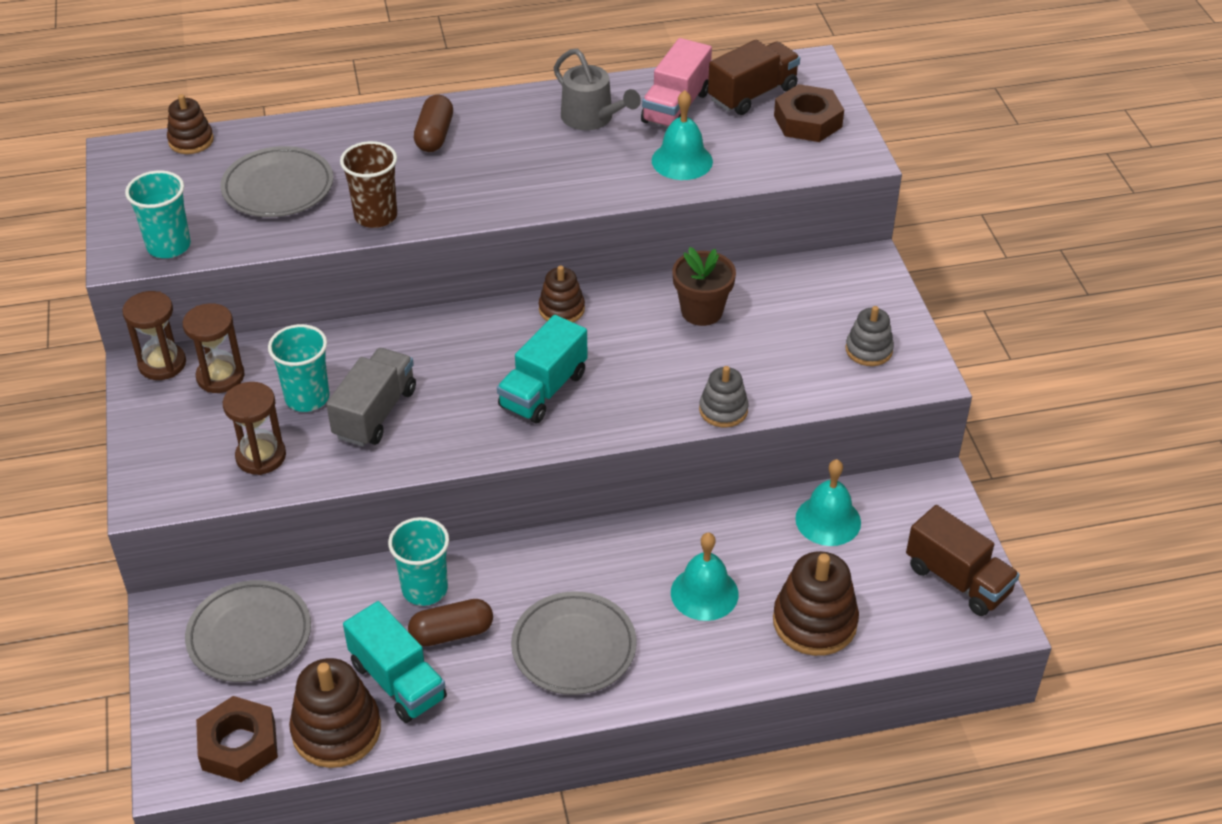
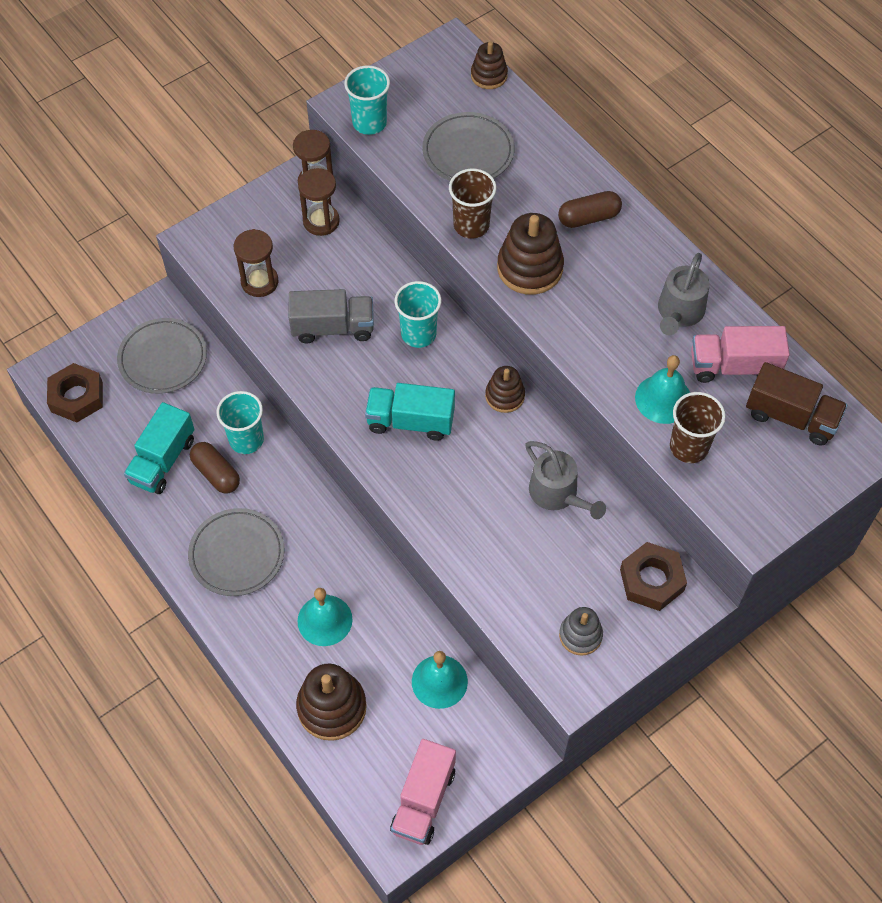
camera: 65 degrees right, 15 degrees up
turquoise cup [268,324,329,412] -> turquoise cup moved to [395,281,441,348]
brown stacking toy [289,658,381,768] -> brown stacking toy moved to [497,213,564,295]
brown flower pot [672,247,736,326] -> grey watering can [525,441,606,519]
grey stacking toy [699,366,748,428] -> none
brown nut [774,84,844,142] -> brown nut moved to [620,542,687,611]
brown truck [906,505,1020,616] -> pink truck [390,739,456,845]
none -> brown cup [670,392,726,463]

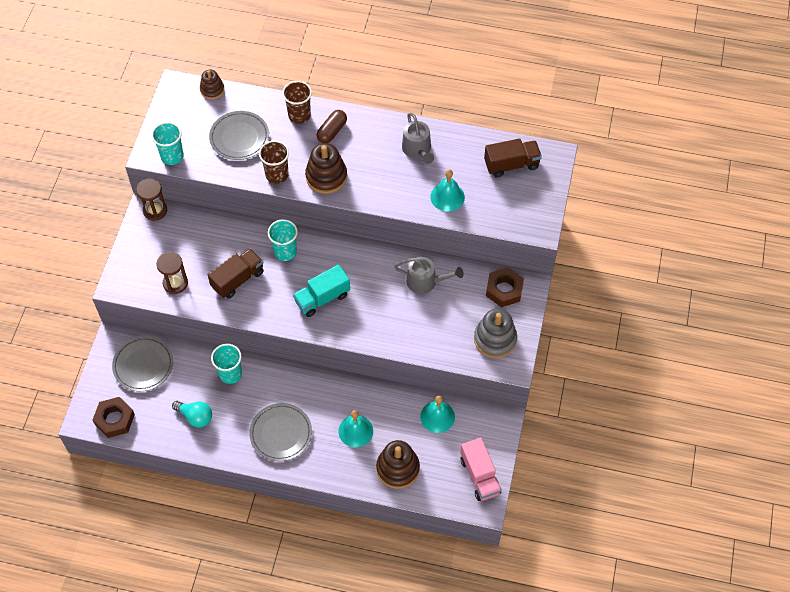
camera: 40 degrees left, 0 degrees up
turquoise truck [124,402,194,494] -> turquoise light bulb [172,401,212,427]
brown capsule [190,442,240,494] -> none
grey truck [289,289,374,343] -> brown truck [208,248,264,299]
brown hourglass [298,168,340,236] -> none
brown stacking toy [485,366,525,413] -> none
grey stacking toy [559,607,603,656] -> grey stacking toy [474,308,517,358], size x1.65
brown cup [670,392,726,463] -> brown cup moved to [282,81,312,124]
pink truck [691,326,790,383] -> none

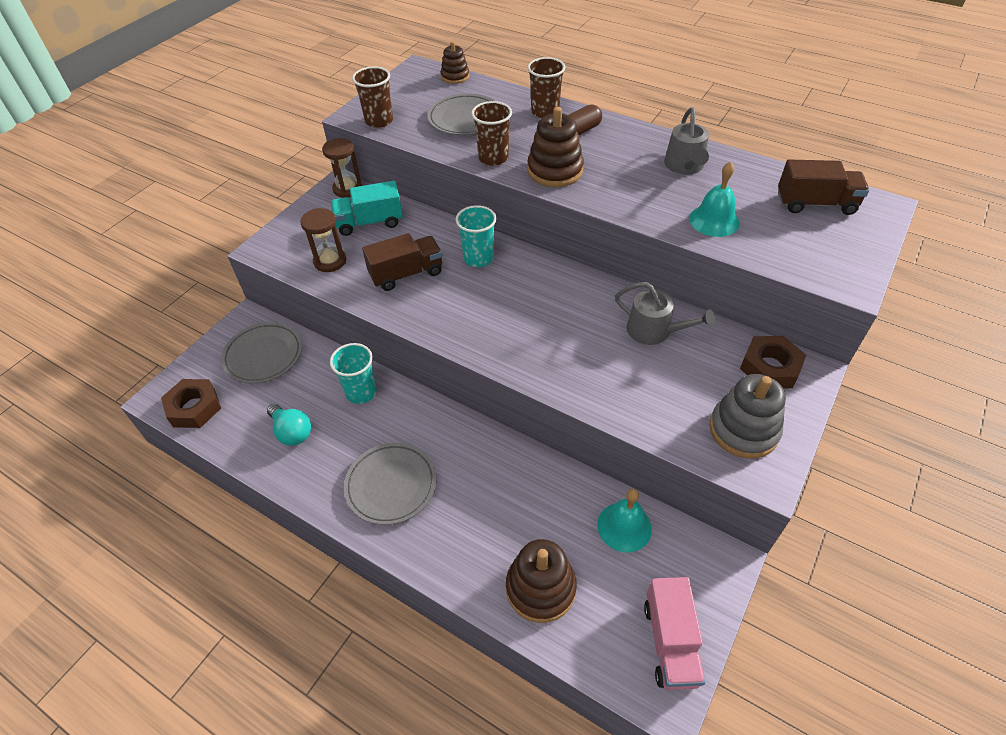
camera: 20 degrees right, 10 degrees down
turquoise cup [151,122,184,165] -> brown cup [352,67,393,128]
turquoise truck [293,264,350,317] -> turquoise truck moved to [330,181,403,236]
turquoise bell [338,410,373,448] -> none

